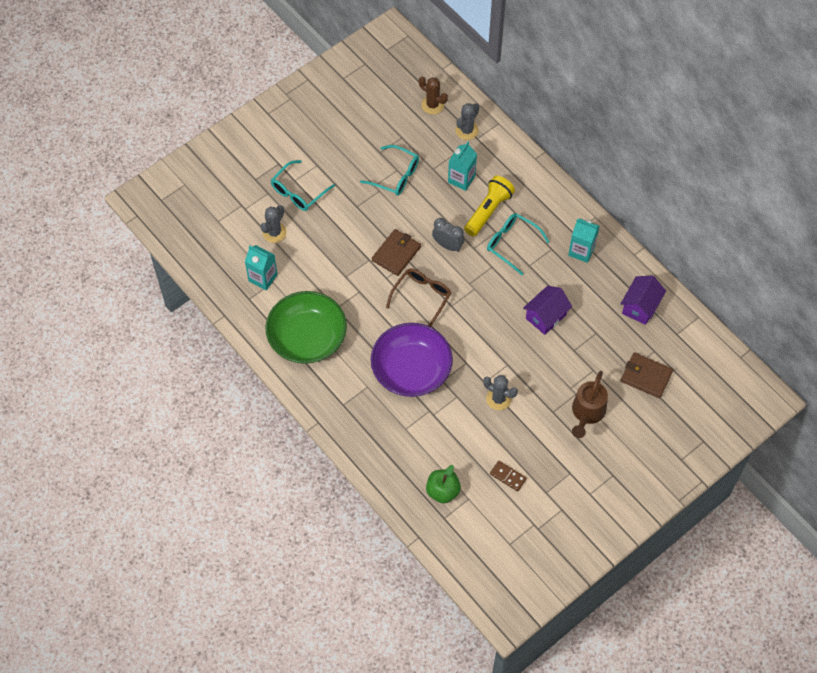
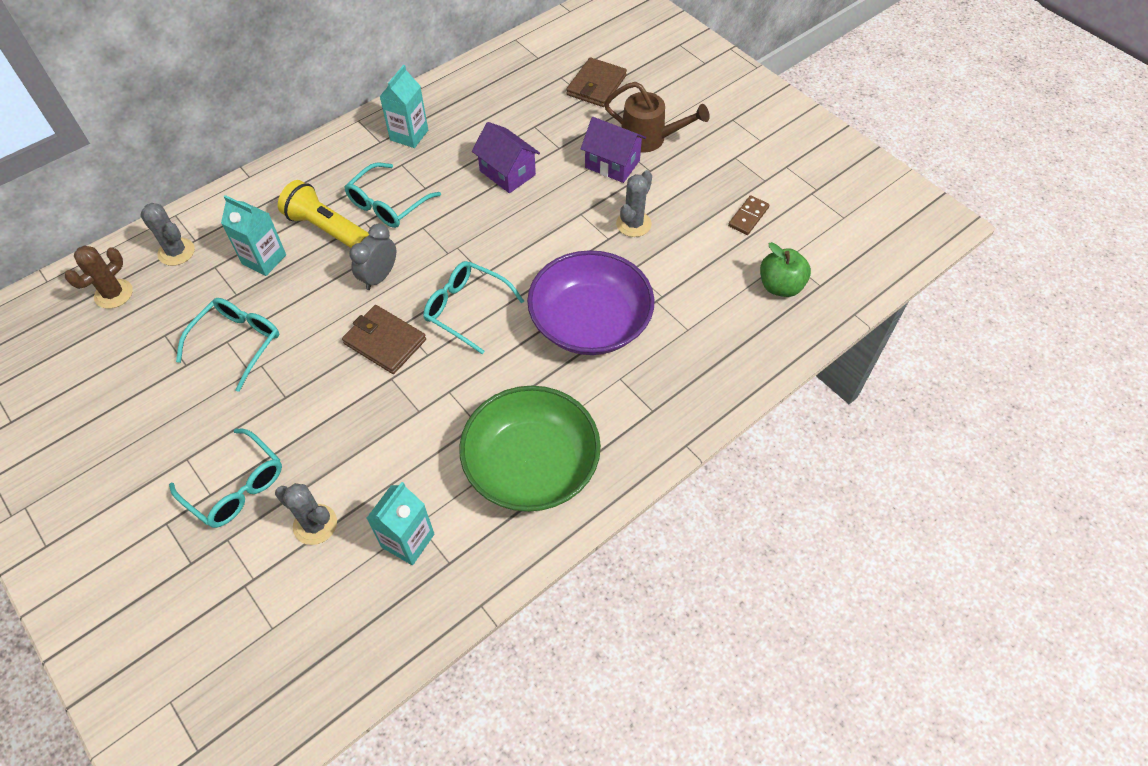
camera: 90 degrees left, 5 degrees down
brown glasses [386,268,451,327] -> turquoise glasses [423,261,524,354]
purple house [621,275,666,325] -> purple house moved to [581,117,646,183]

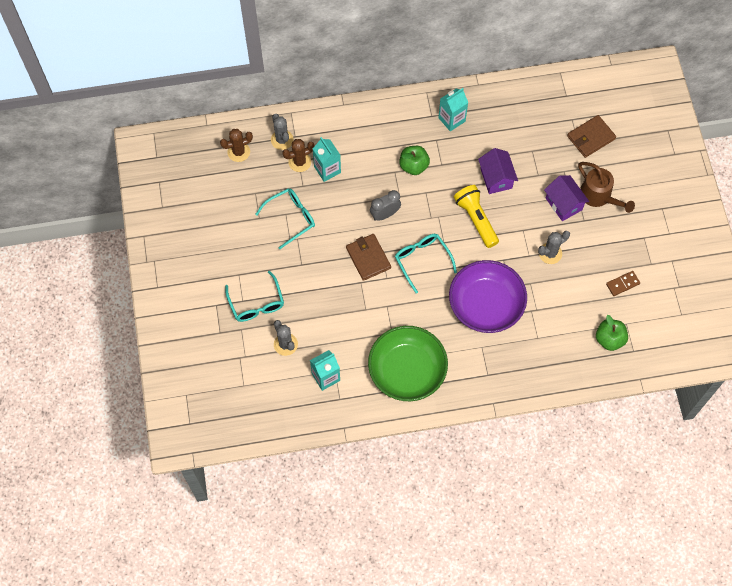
camera: 30 degrees right, 10 degrees up
yellow flashlight [278,180,369,248] -> yellow flashlight moved to [454,185,499,248]
turquoise glasses [344,163,441,228] -> green apple [399,146,430,175]
none -> brown cactus [282,139,315,172]

